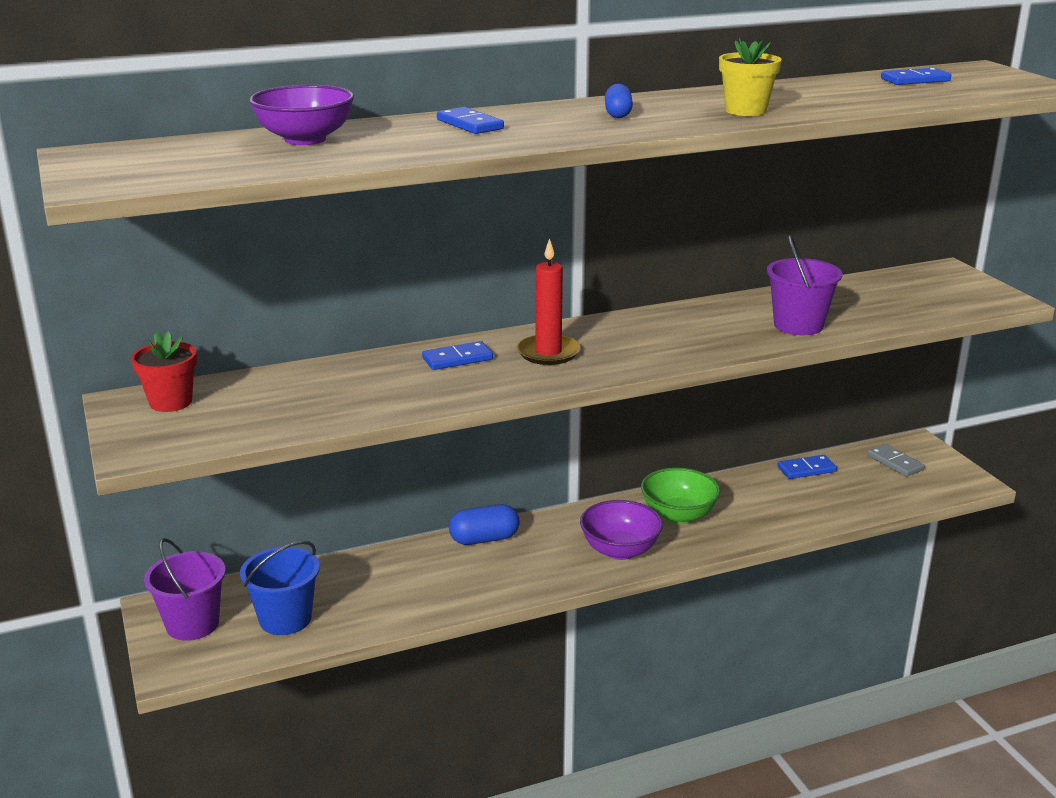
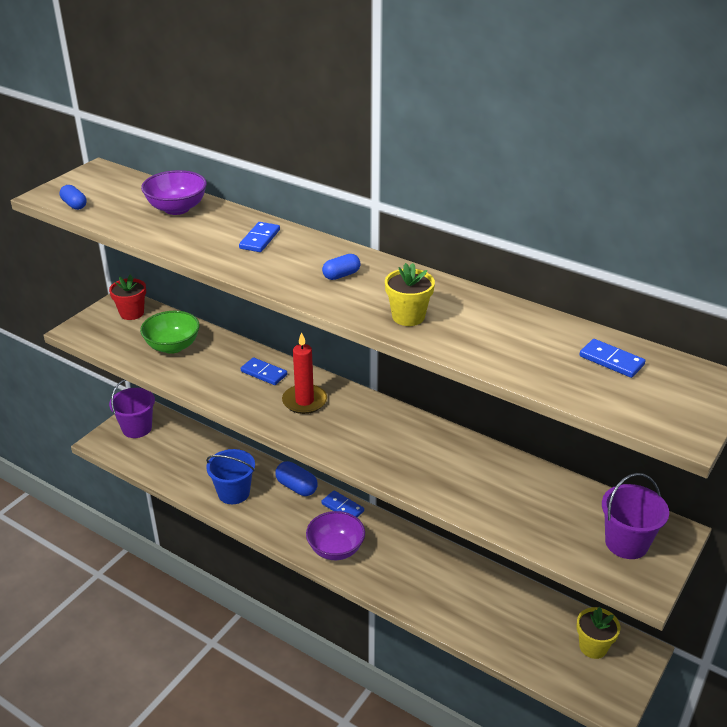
camera: 55 degrees right, 10 degrees up
blue bucket [240,541,320,635] -> blue bucket moved to [206,449,255,504]
green bowl [641,468,720,524] -> green bowl moved to [140,311,200,354]
purple bucket [767,235,843,335] -> purple bucket moved to [602,473,669,559]
blue domino [777,455,837,479] -> blue domino moved to [321,490,364,517]
grey domino [867,444,925,477] -> yellow flower pot [577,607,620,659]
none -> blue capsule [60,185,87,210]

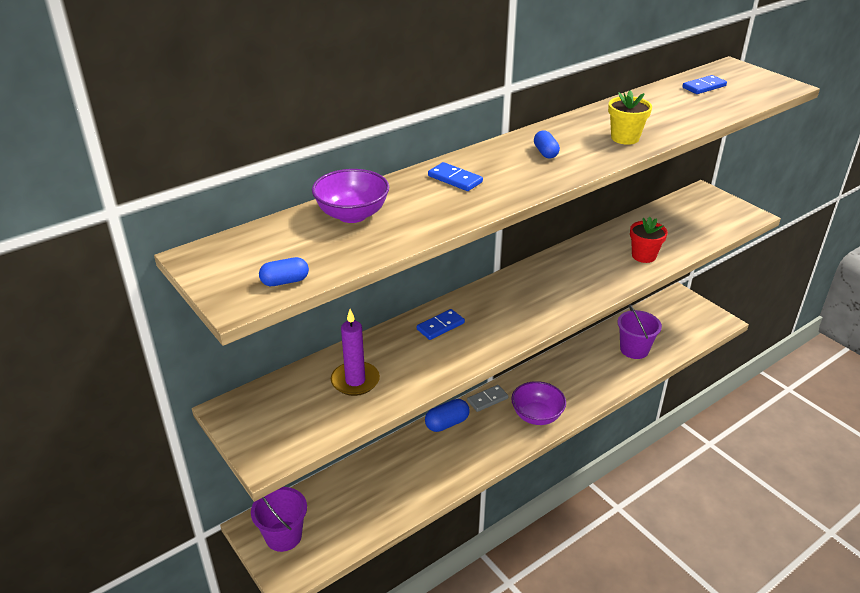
camera: 70 degrees left, 0 degrees up
red flower pot [109,274,146,320] -> red flower pot moved to [630,217,668,263]
green bowl [140,311,200,354] -> purple candle [331,309,380,396]
blue bucket [206,449,255,504] -> none
red candle [282,332,327,414] -> none
blue domino [321,490,364,517] -> grey domino [467,385,509,412]
yellow flower pot [577,607,620,659] -> none
purple bucket [602,473,669,559] -> purple bucket moved to [617,304,662,359]

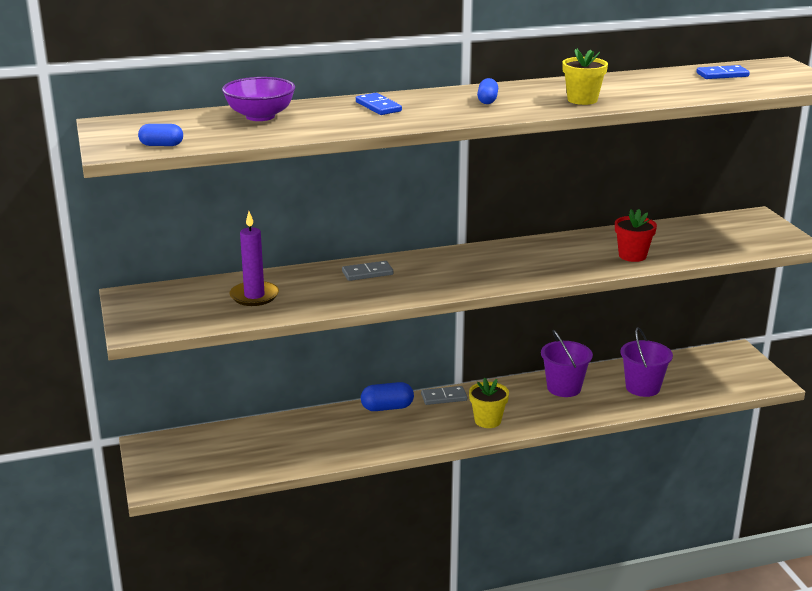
camera: 20 degrees right, 10 degrees down
purple bucket [251,487,307,552] -> purple bucket moved to [541,330,593,397]
blue domino [417,309,465,340] -> grey domino [342,261,393,281]
purple bowl [511,381,566,425] -> yellow flower pot [469,377,509,428]

